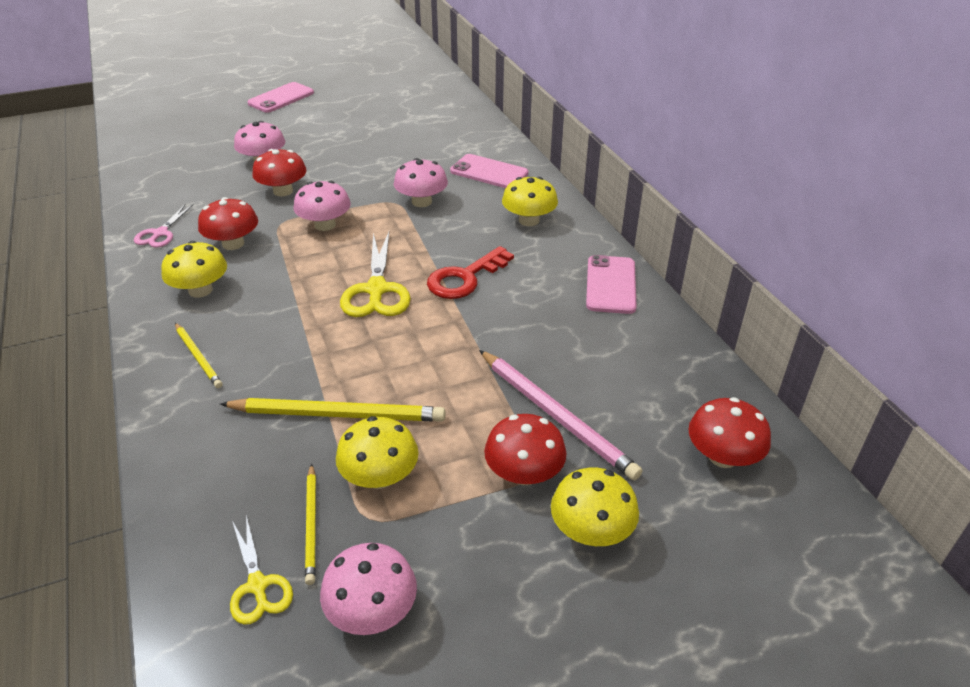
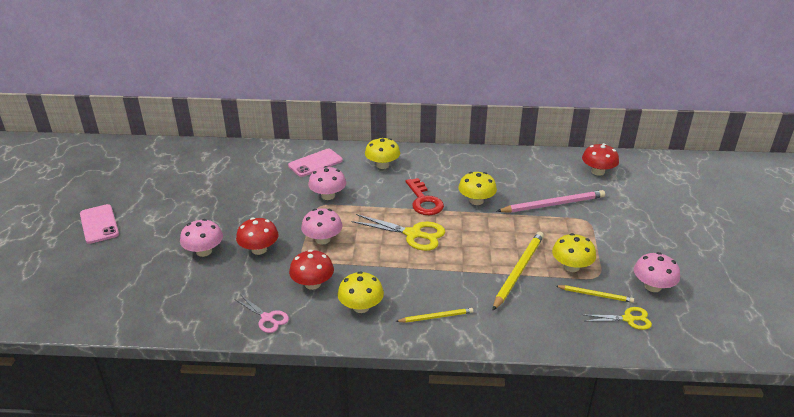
camera: 65 degrees left, 5 degrees down
red mushroom [484,414,566,486] -> none
yellow mushroom [551,467,639,546] -> yellow mushroom moved to [458,172,497,205]
pink phone [586,255,637,314] -> none

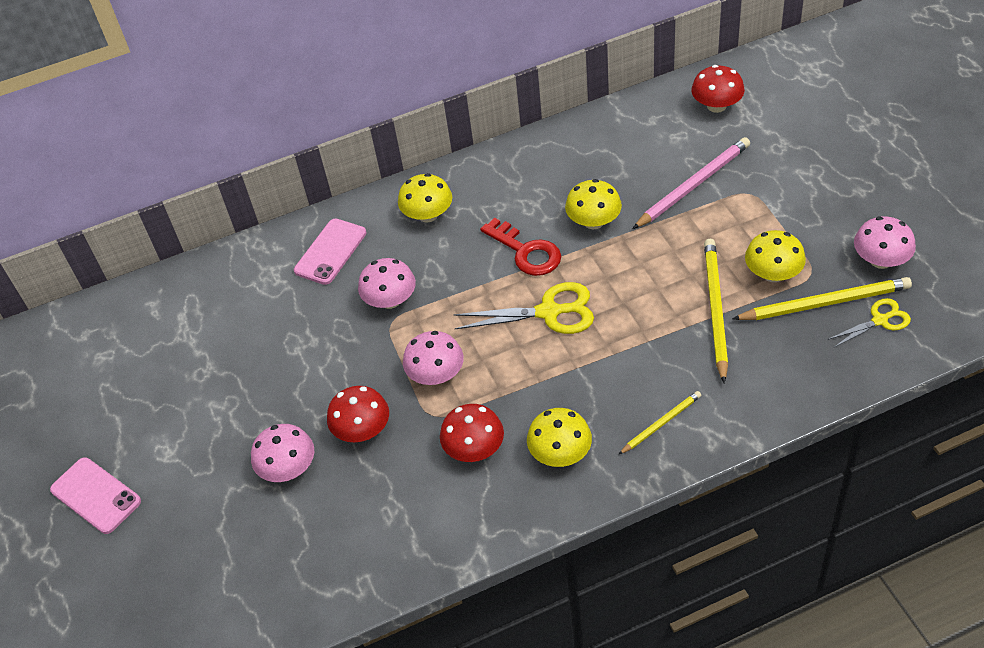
camera: 20 degrees left, 15 degrees up
pink scissors [236,295,289,333] -> none
yellow pencil [556,285,634,303] -> yellow pencil [732,277,912,320], size x1.78

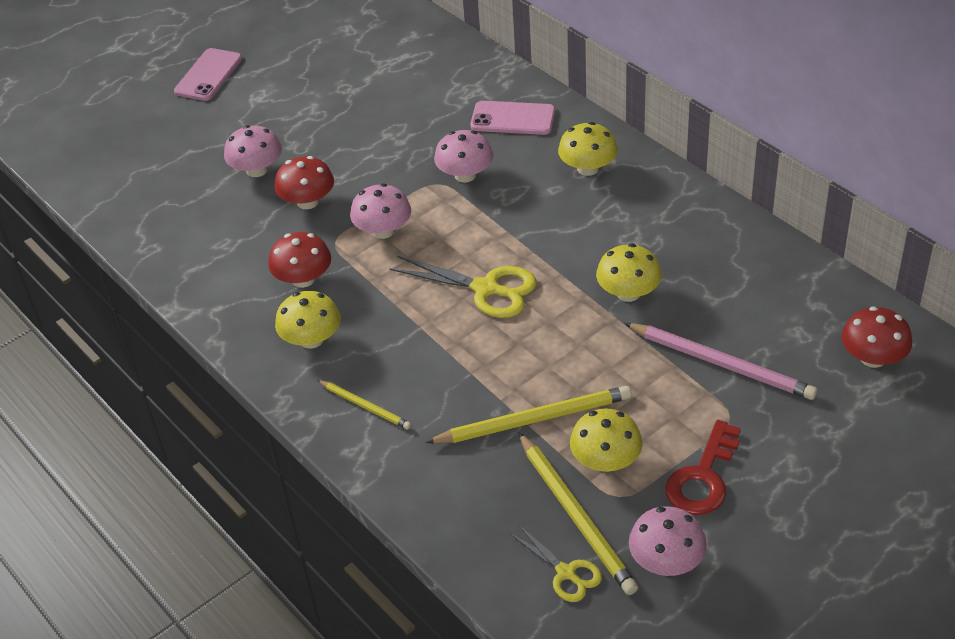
camera: 70 degrees right, 5 degrees down
yellow scissors [453,282,594,334] -> yellow scissors turned 45 degrees counterclockwise [389,256,537,318]
red key [480,218,561,276] -> red key moved to [665,420,741,515]

